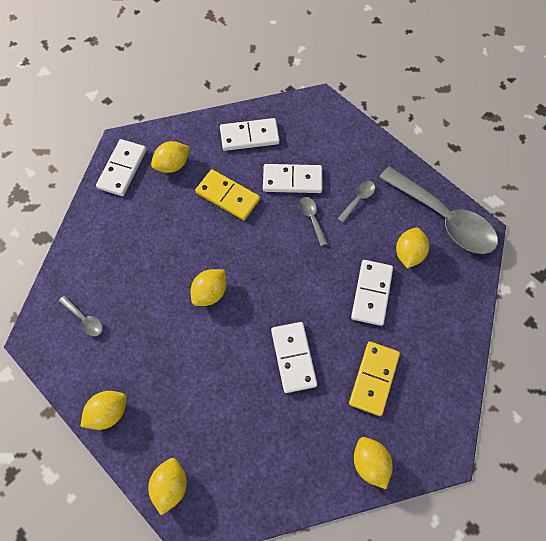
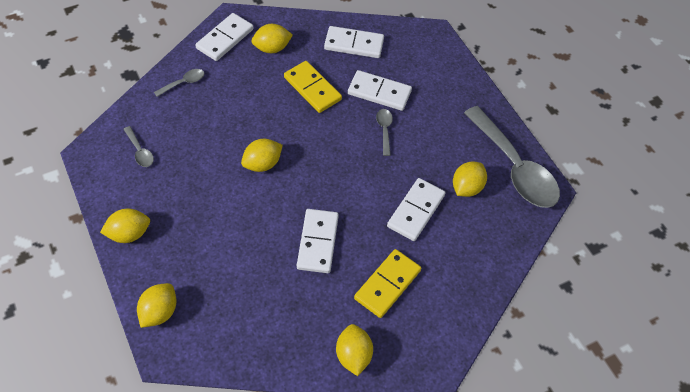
camera: 15 degrees right, 10 degrees down
grey spoon [337,181,375,223] -> grey spoon moved to [154,69,204,97]

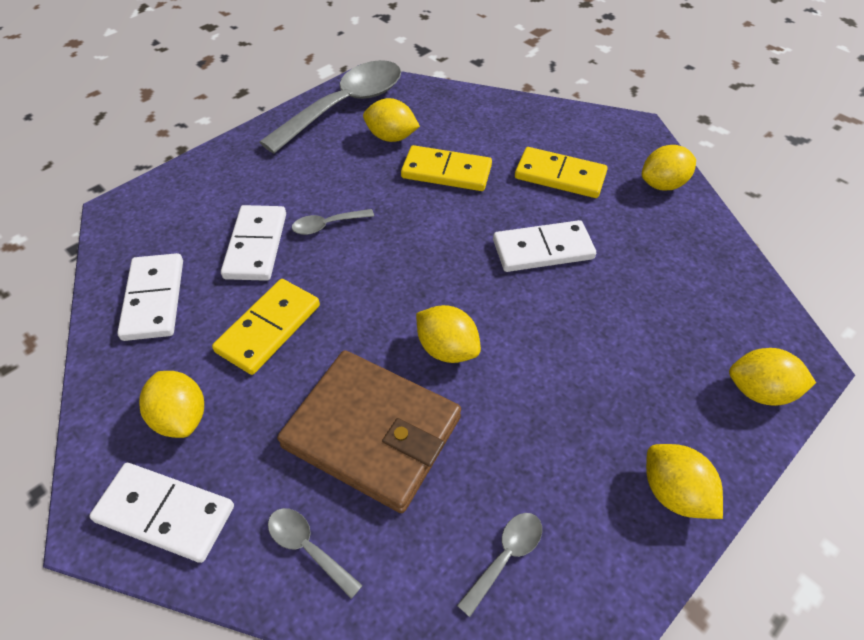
camera: 105 degrees left, 5 degrees down
white domino [387,178,445,241] -> yellow domino [401,145,492,191]
none -> brown wallet [277,350,461,513]

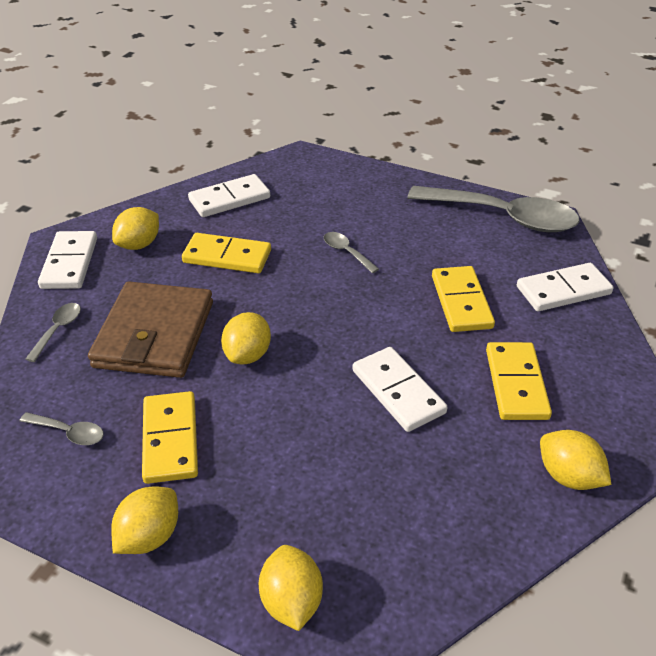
camera: 70 degrees right, 10 degrees down
white domino [221,205,286,281] -> white domino moved to [517,263,614,311]
yellow lemon [363,98,420,142] -> none
none -> yellow domino [142,391,198,484]

